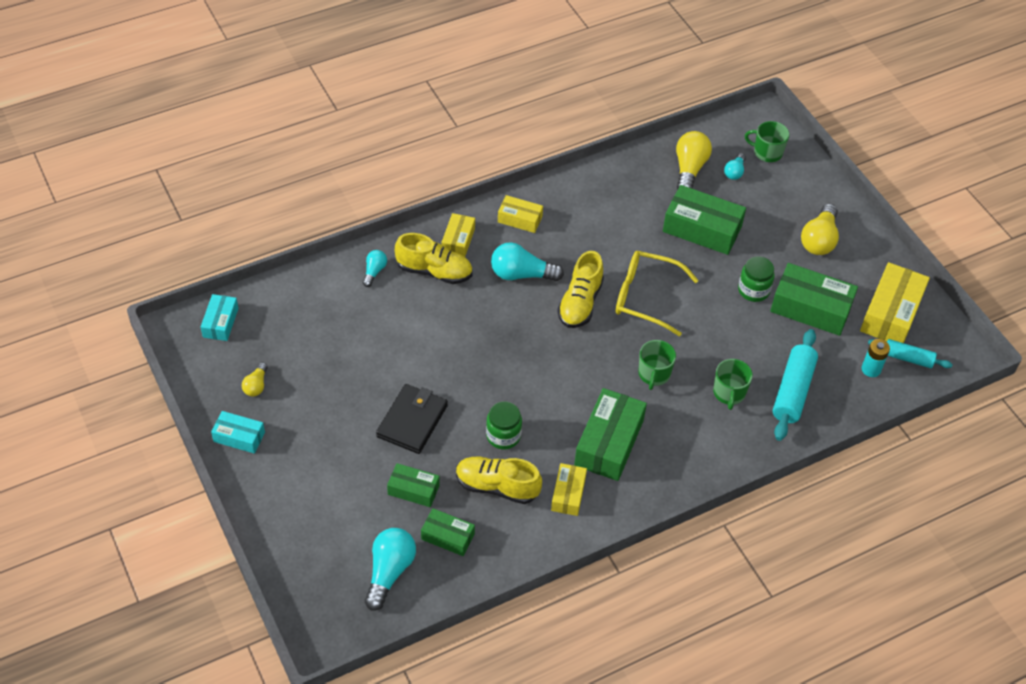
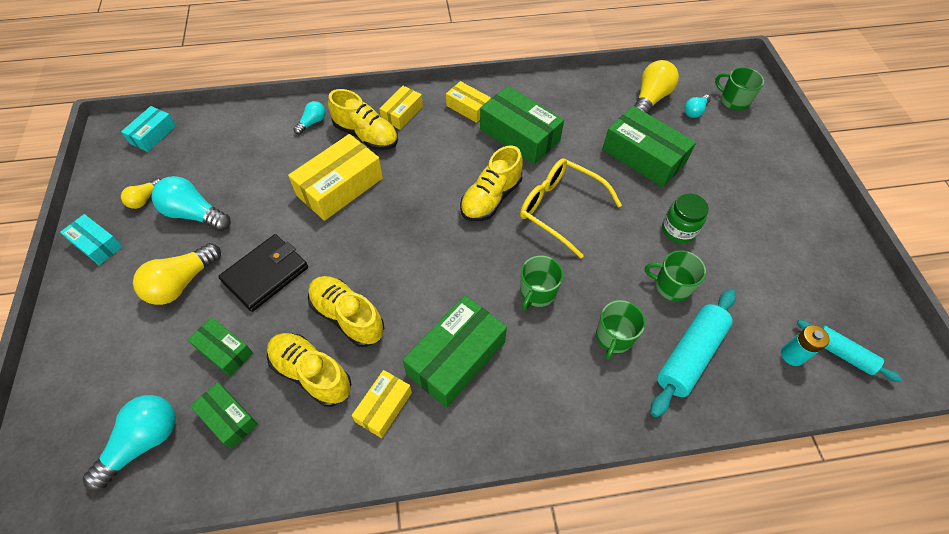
camera: 20 degrees right, 5 degrees up
green jar [486,401,522,449] -> yellow shoe [308,276,384,347]
turquoise light bulb [491,242,564,281] -> turquoise light bulb moved to [152,176,231,231]
green box [770,263,858,336] -> green box moved to [480,86,564,164]
yellow light bulb [801,204,839,255] -> yellow light bulb moved to [133,243,221,305]
yellow box [860,262,930,343] -> yellow box moved to [288,134,383,221]
none -> green mug [645,250,706,301]

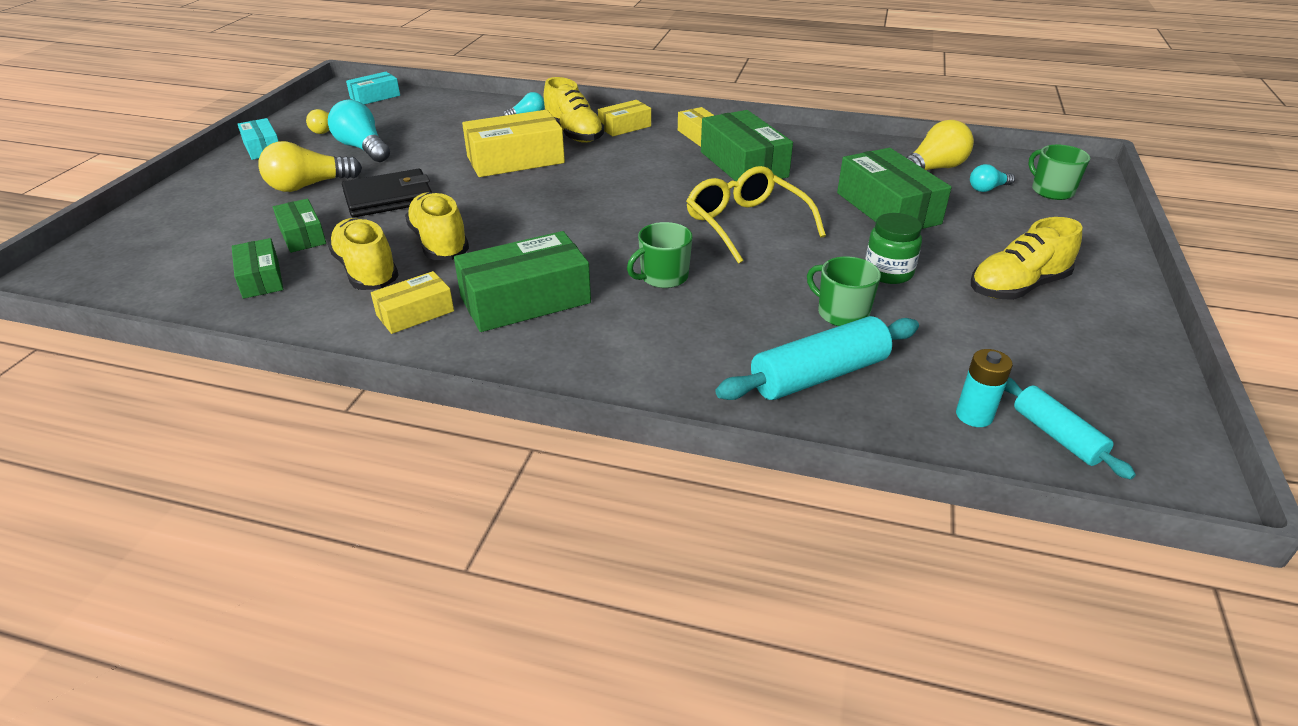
camera: 25 degrees right, 20 degrees down
turquoise light bulb [82,395,176,491] -> none
yellow shoe [460,146,523,221] -> yellow shoe moved to [971,217,1082,300]
green mug [596,300,646,360] -> none

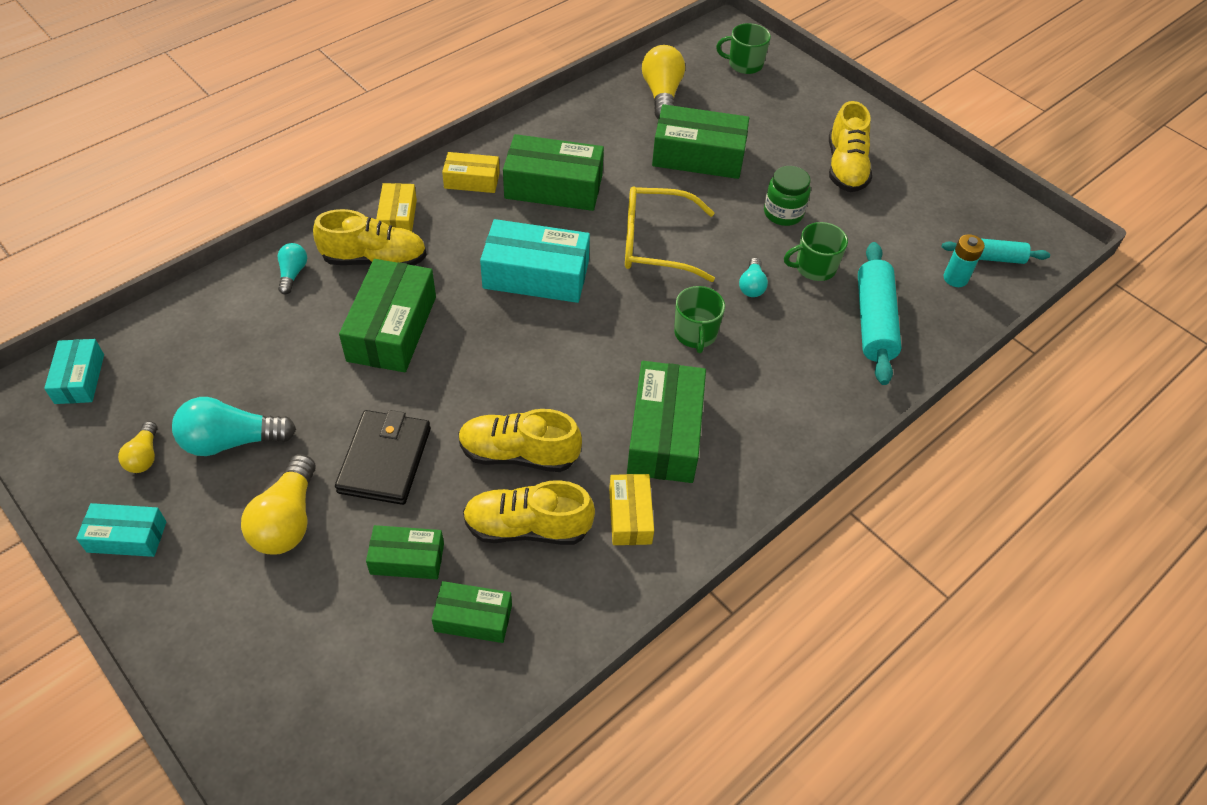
camera: 60 degrees left, 15 degrees up
yellow box [462,110,565,177] -> green box [339,259,436,372]
turquoise light bulb [970,164,1015,192] -> turquoise light bulb moved to [739,258,768,297]
none -> turquoise box [480,219,590,303]

